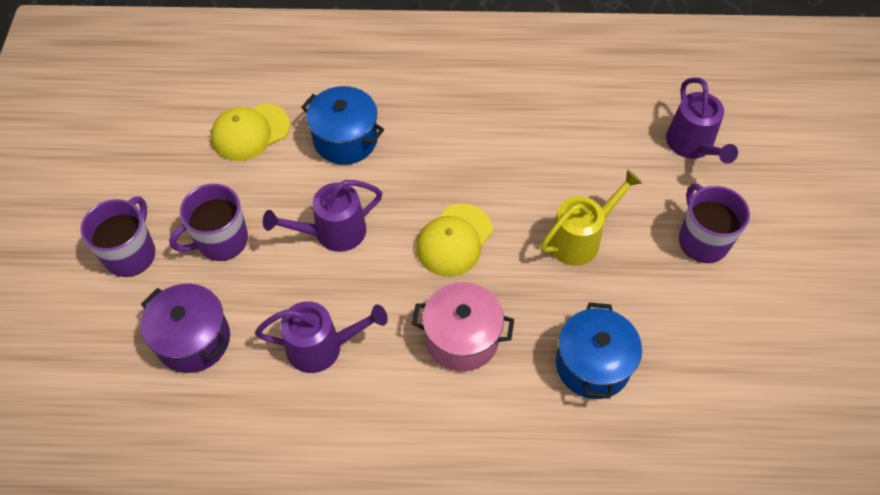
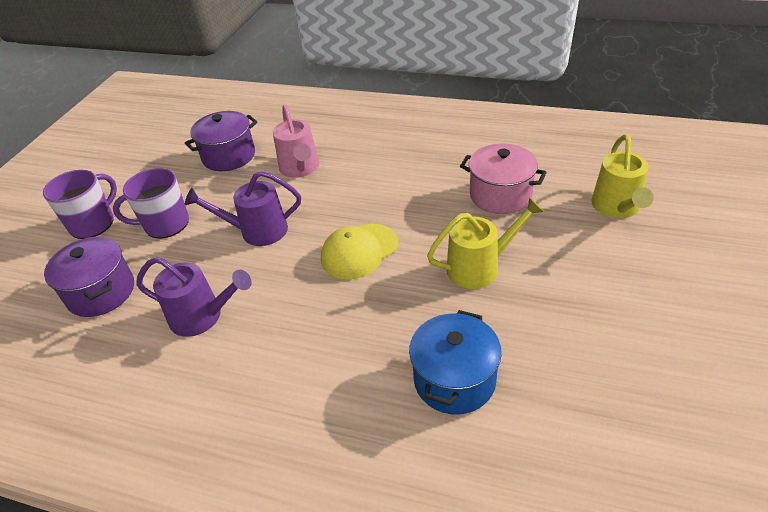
camera: 20 degrees right, 15 degrees down
yellow cap [211,103,290,161] -> purple pot [185,111,257,171]
blue pot [301,86,384,165] -> pink watering can [273,104,319,178]
pink pot [412,282,514,371] -> pink pot moved to [460,144,547,214]
purple watering can [666,77,738,164] -> yellow watering can [591,134,654,218]
purple mug [679,184,750,263] -> none

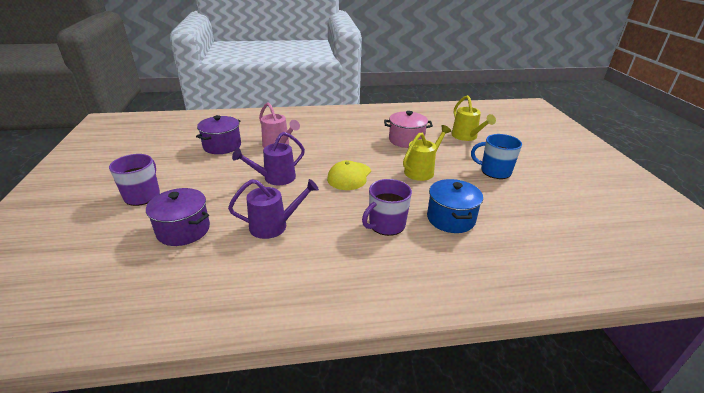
camera: 30 degrees left, 10 degrees down
purple mug [113,168,189,238] -> purple mug moved to [362,179,412,236]
none -> blue mug [471,134,522,179]

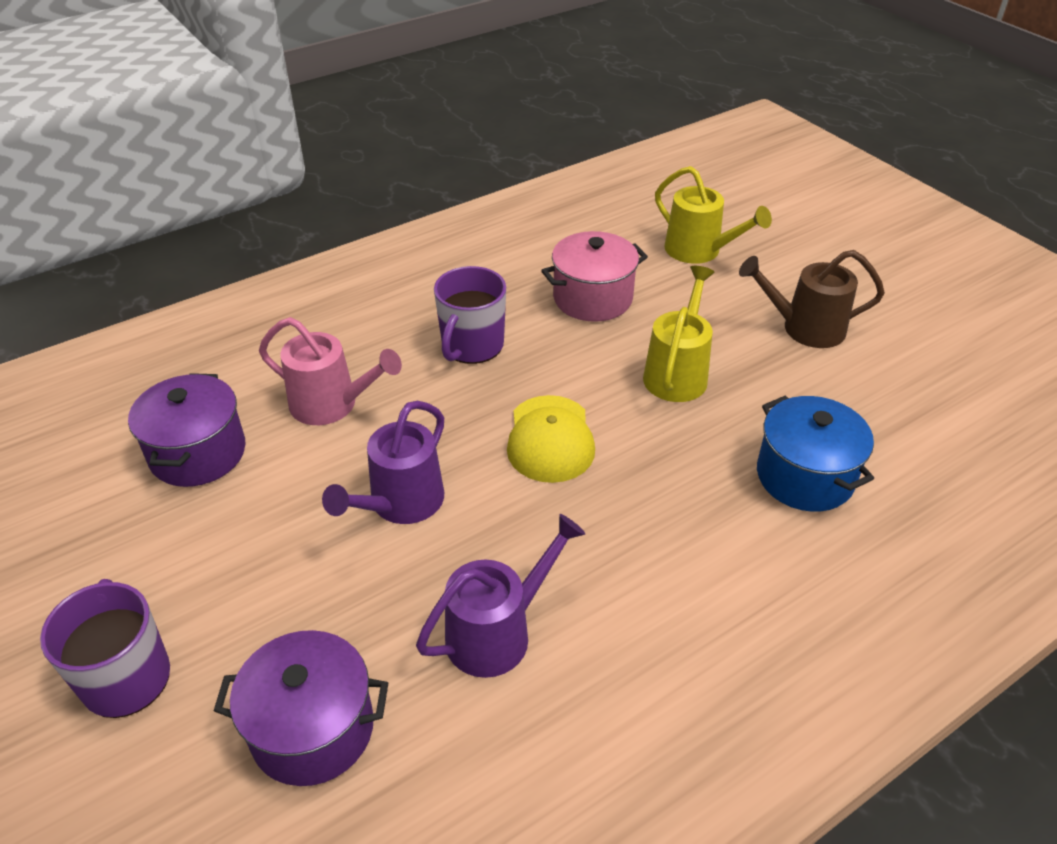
camera: 25 degrees left, 10 degrees up
purple mug [362,179,412,236] -> purple mug moved to [434,266,506,364]
blue mug [471,134,522,179] -> brown watering can [739,250,885,348]

